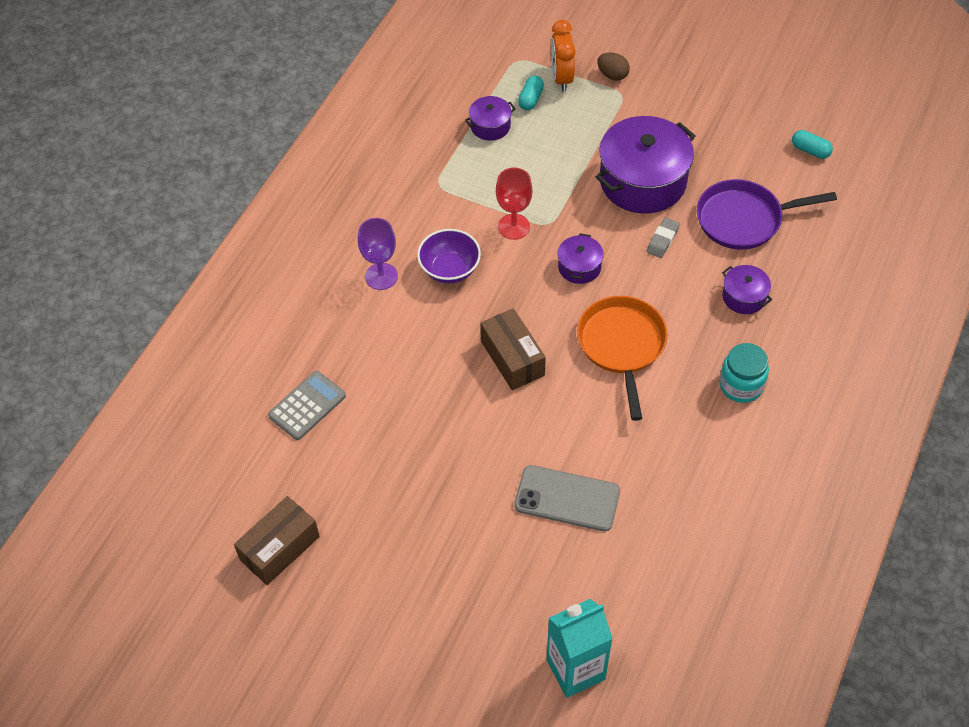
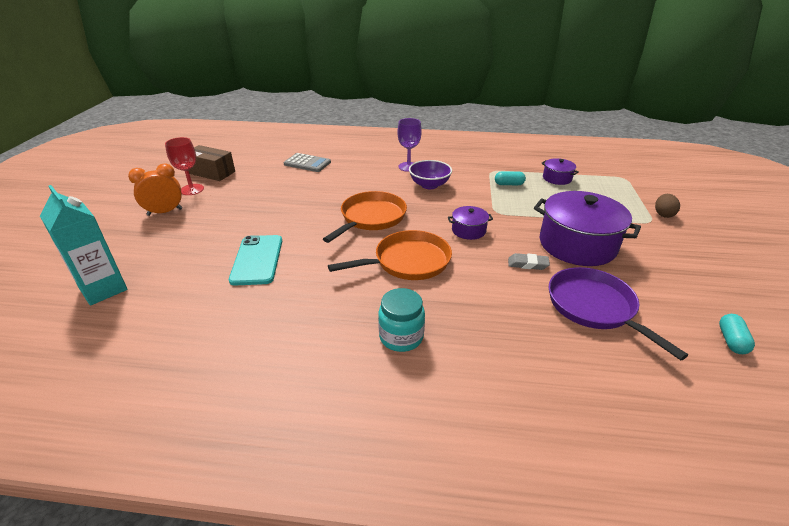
camera: 70 degrees right, 20 degrees down
brown box [481,308,546,390] -> orange pan [323,191,407,243]
red goblet [496,167,533,240] -> red goblet moved to [165,137,204,195]
grey phone [514,465,620,531] -> turquoise phone [229,235,282,286]
turquoise capsule [518,76,544,110] -> turquoise capsule moved to [495,171,526,185]
orange clock [551,20,576,91] -> orange clock moved to [128,164,182,216]
purple pot [722,265,772,314] -> none

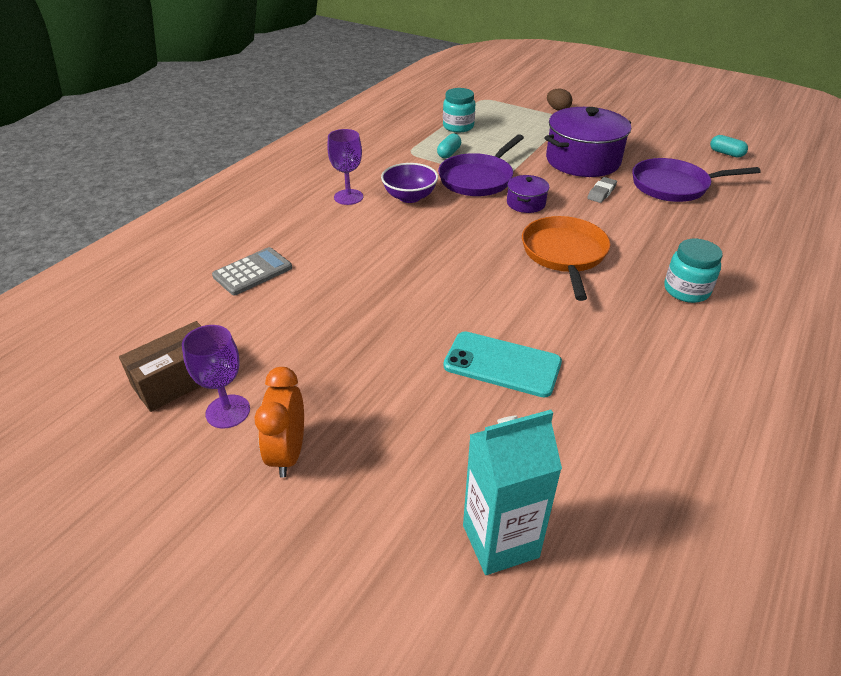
camera: 65 degrees left, 5 degrees up
red goblet [165,137,204,195] -> purple goblet [182,325,250,428]
orange pan [323,191,407,243] -> none
purple pot [542,158,579,185] -> turquoise jar [443,88,475,133]
none -> purple pan [438,134,524,196]

